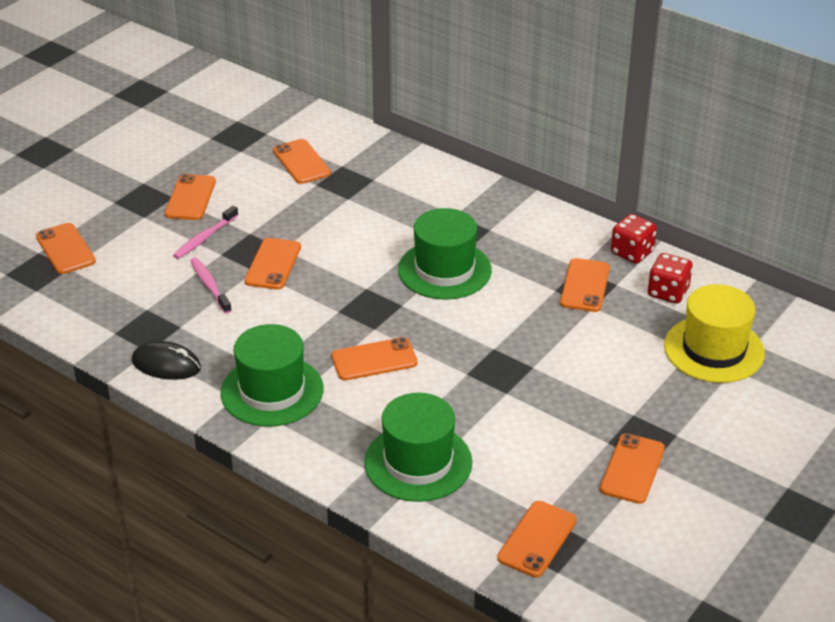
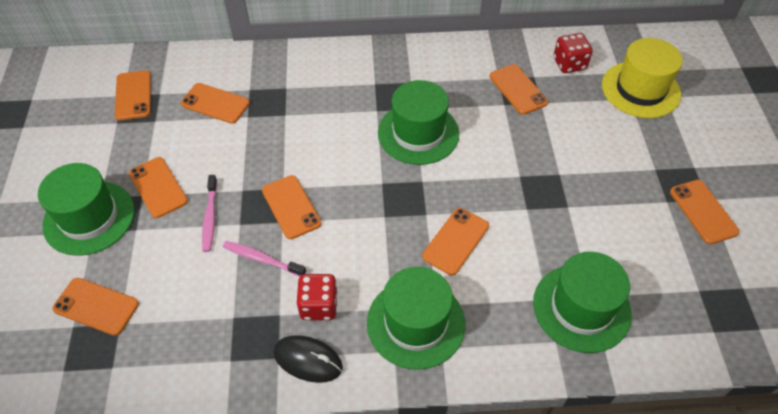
camera: 40 degrees left, 15 degrees up
black mouse [132,341,201,380] -> black mouse turned 45 degrees clockwise [274,335,343,383]
orange phone [497,501,577,578] -> orange phone moved to [115,70,151,120]
red dice [611,214,657,264] -> red dice moved to [297,274,338,320]
none -> green hat [38,163,134,256]

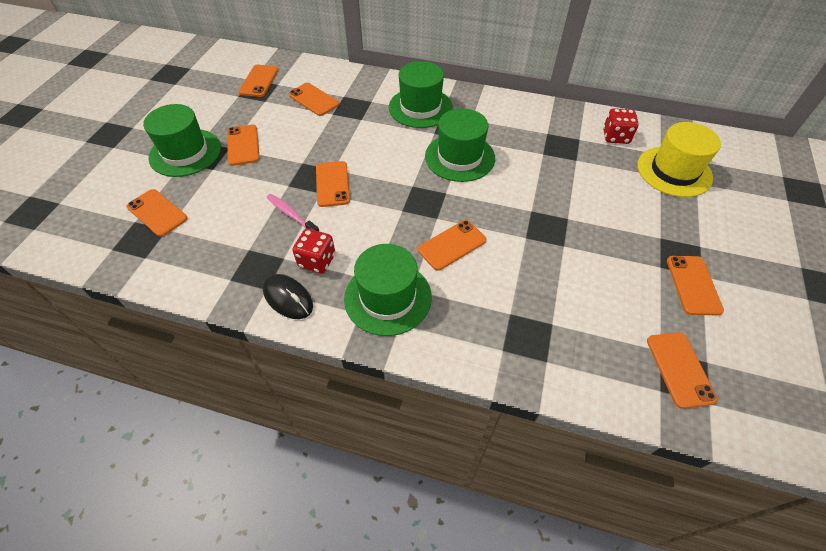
camera: 20 degrees right, 0 degrees up
pink toothbrush [202,175,217,252] -> none
orange phone [490,64,548,115] -> orange phone moved to [647,332,717,409]
green hat [533,252,632,353] -> green hat moved to [389,61,453,128]

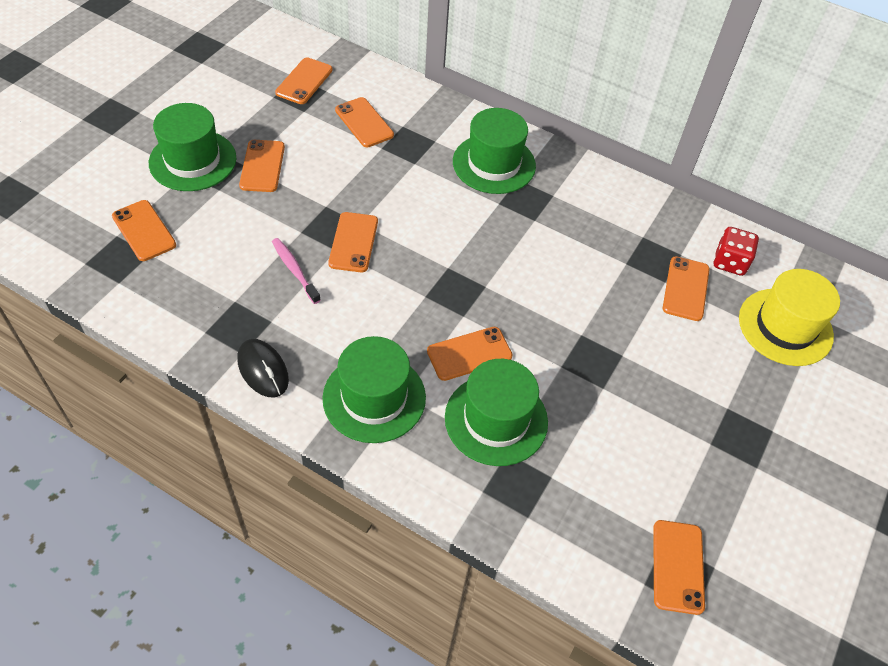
camera: 10 degrees right, 0 degrees up
red dice [292,228,335,274] -> none
green hat [425,108,495,182] -> green hat moved to [445,359,548,466]
orange phone [667,256,724,315] -> orange phone moved to [663,256,710,321]

